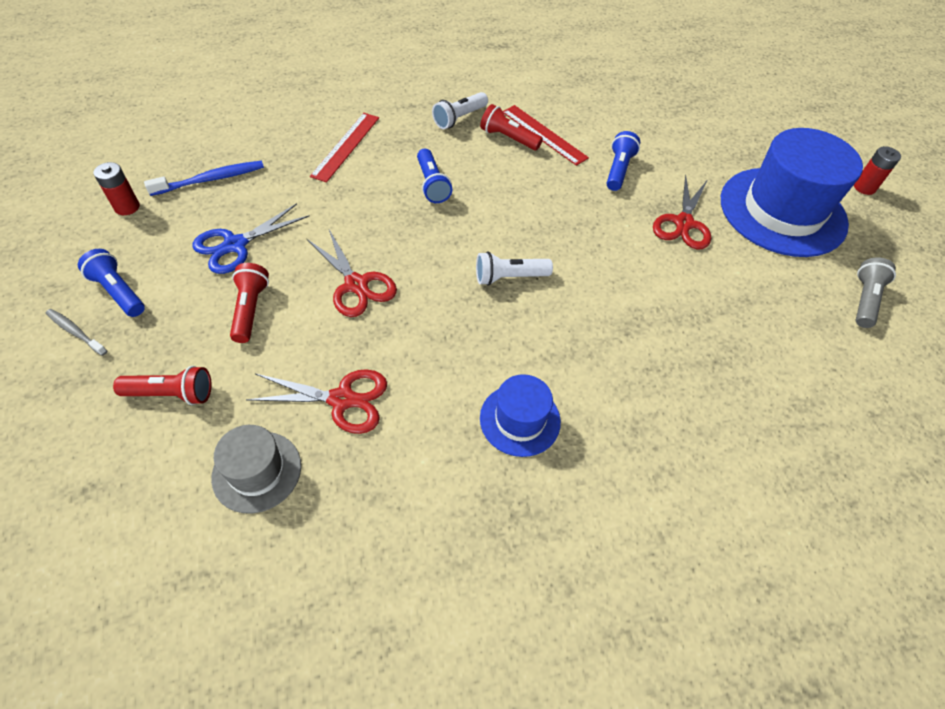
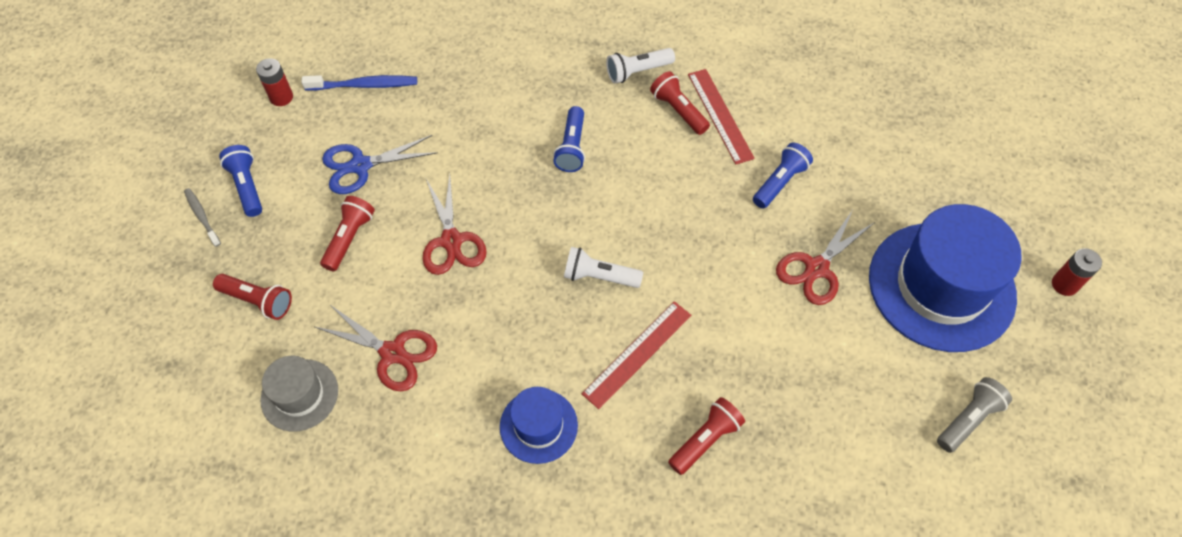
camera: 25 degrees right, 5 degrees up
red ruler [310,113,379,182] -> red ruler moved to [582,301,691,409]
none -> red flashlight [668,397,745,475]

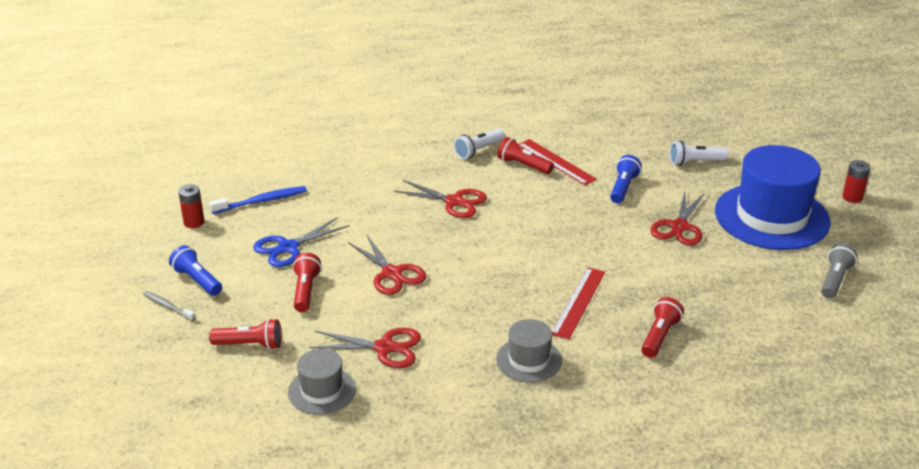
camera: 20 degrees left, 25 degrees down
blue hat [500,387,578,464] -> grey hat [496,319,562,383]
blue flashlight [553,106,585,172] -> red scissors [394,180,487,218]
white flashlight [564,247,643,288] -> white flashlight moved to [670,141,728,166]

